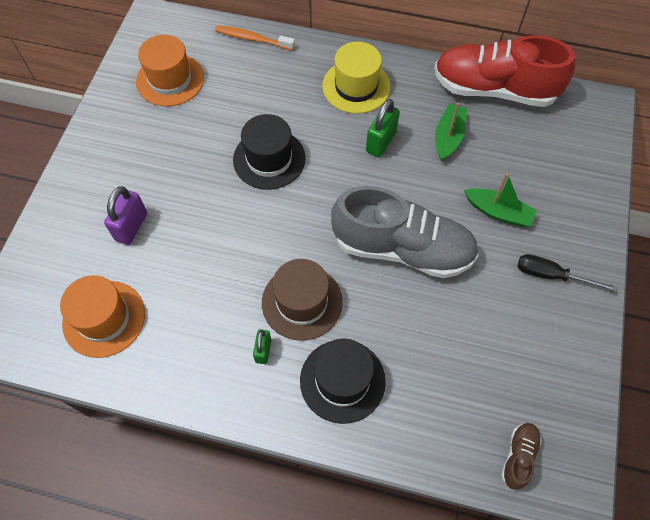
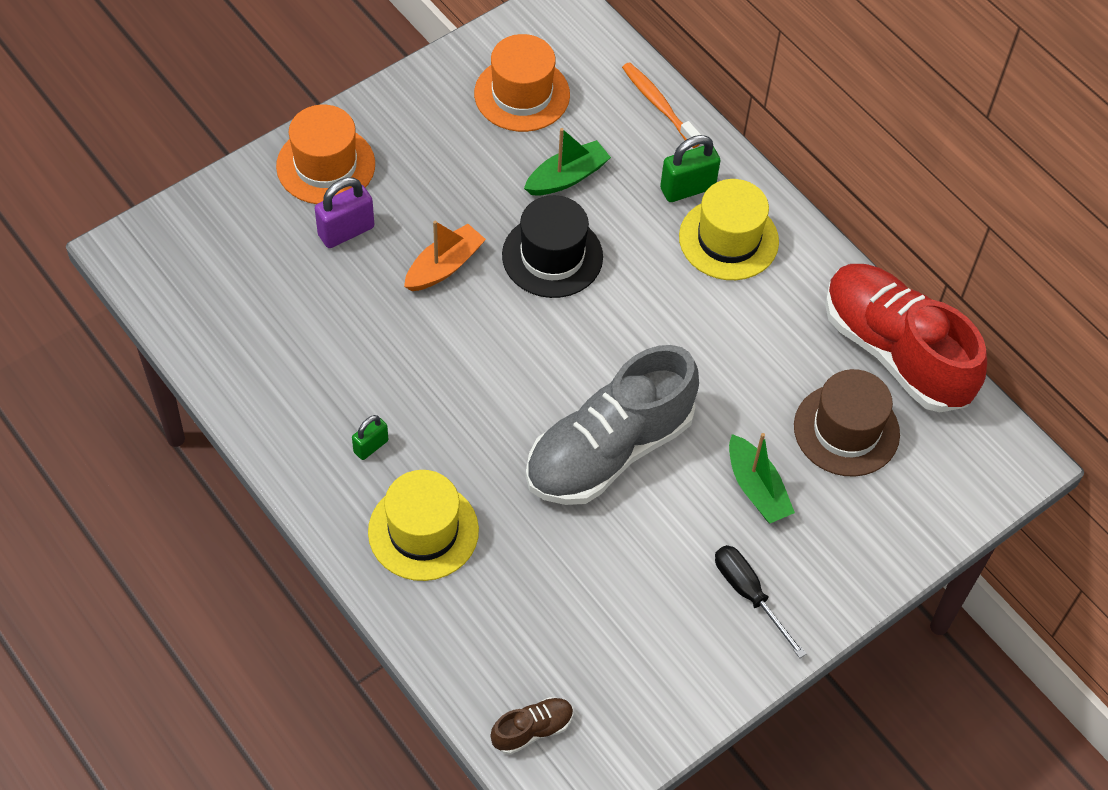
camera: 35 degrees right, 5 degrees down
orange hat [60,275,145,358] -> orange hat moved to [276,105,375,204]
brown hat [262,259,343,341] -> brown hat moved to [794,369,900,477]
black hat [300,339,386,424] -> yellow hat [368,470,479,581]
grey shoe [331,186,479,278] -> grey shoe turned 90 degrees clockwise [526,345,699,505]
green padlock [366,99,400,157] -> green padlock moved to [660,135,720,202]
green boat [435,103,467,161] -> green boat moved to [524,128,611,195]
none -> orange boat [404,221,486,291]

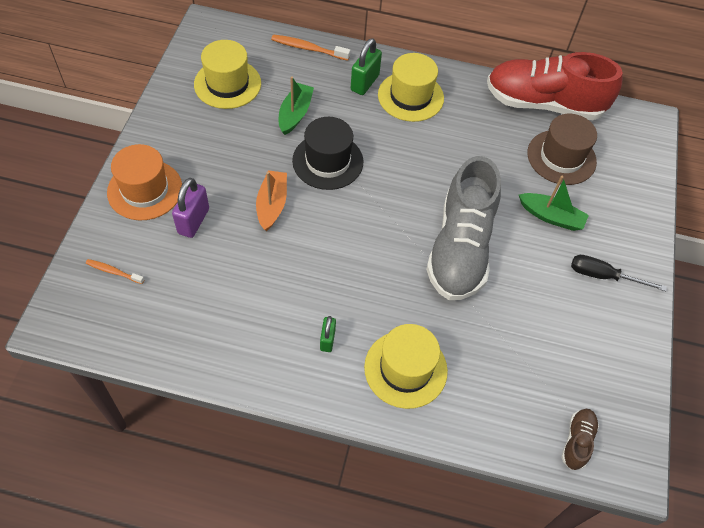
camera: 40 degrees left, 0 degrees up
orange hat [474,34,570,132] -> yellow hat [194,40,261,109]
none -> orange toothbrush [86,259,144,284]

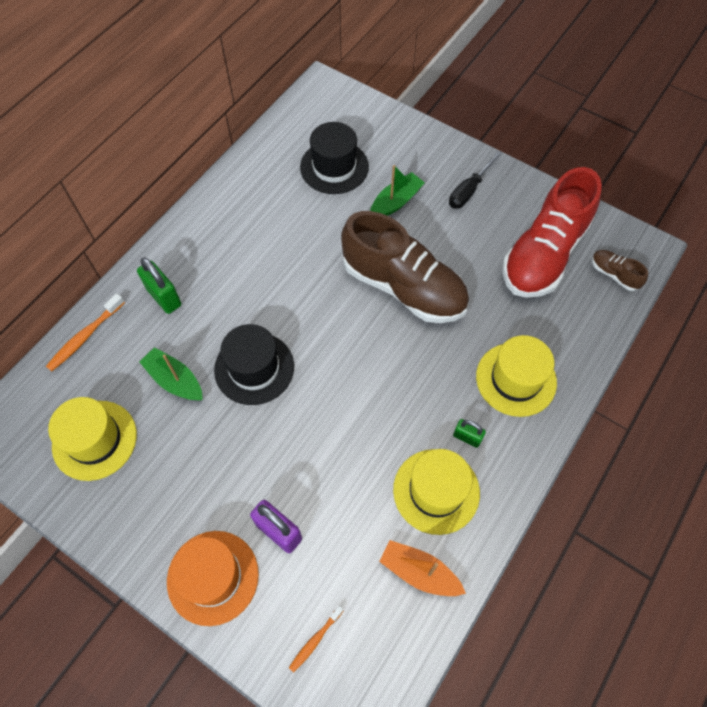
camera: 65 degrees left, 5 degrees up
orange boat [256,170,287,231] -> orange boat moved to [379,540,466,596]
yellow hat [378,53,444,122] -> yellow hat moved to [393,449,480,535]
grey shoe [426,156,501,300] -> brown shoe [341,211,469,323]
red shoe [487,52,623,120] -> red shoe moved to [503,167,602,298]
brown hat [527,114,597,185] -> black hat [300,122,369,194]

